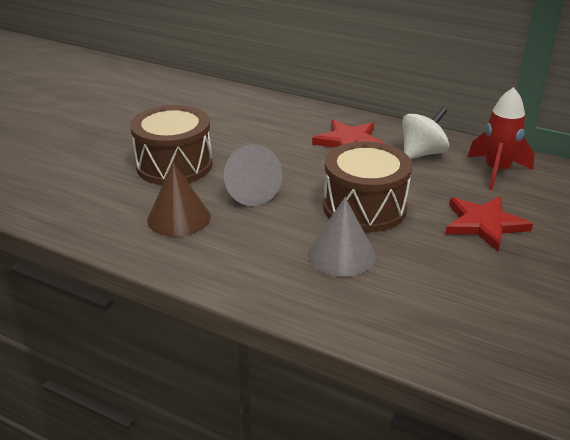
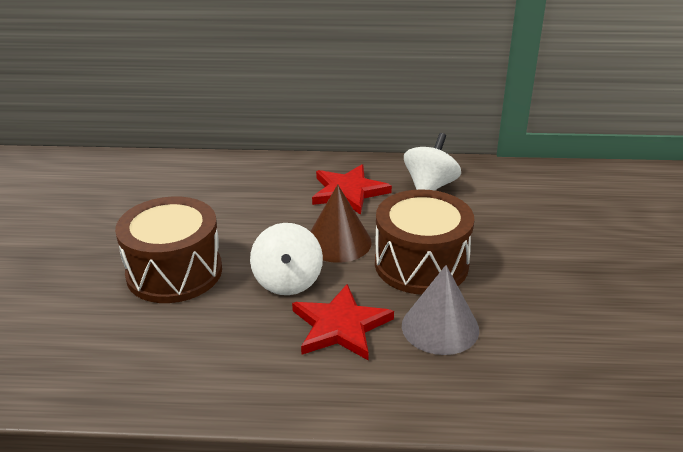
camera: 25 degrees left, 0 degrees up
brown cone [147,162,211,237] -> brown cone moved to [310,184,372,263]
grey cone [224,144,282,206] -> white spinning top [250,223,323,295]
red star [446,196,533,251] -> red star moved to [292,284,394,360]
red rocket [468,87,534,190] -> none

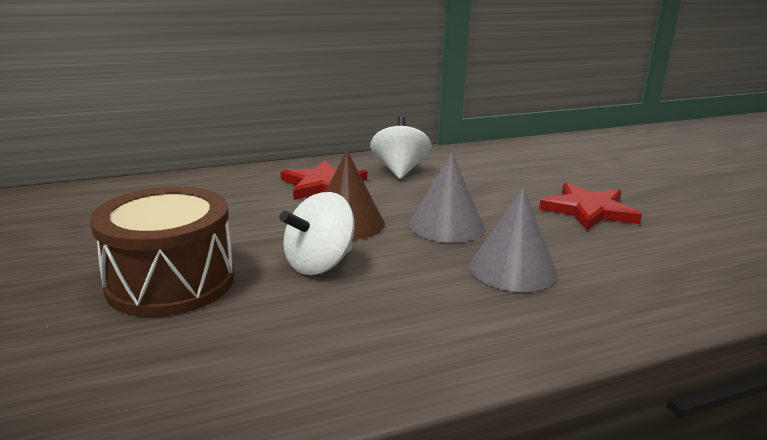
camera: 25 degrees left, 10 degrees down
white spinning top [250,223,323,295] -> white spinning top turned 75 degrees clockwise [279,192,355,275]
red star [292,284,394,360] -> red star moved to [539,183,642,230]
brown drum [375,189,474,295] -> grey cone [409,153,485,243]

